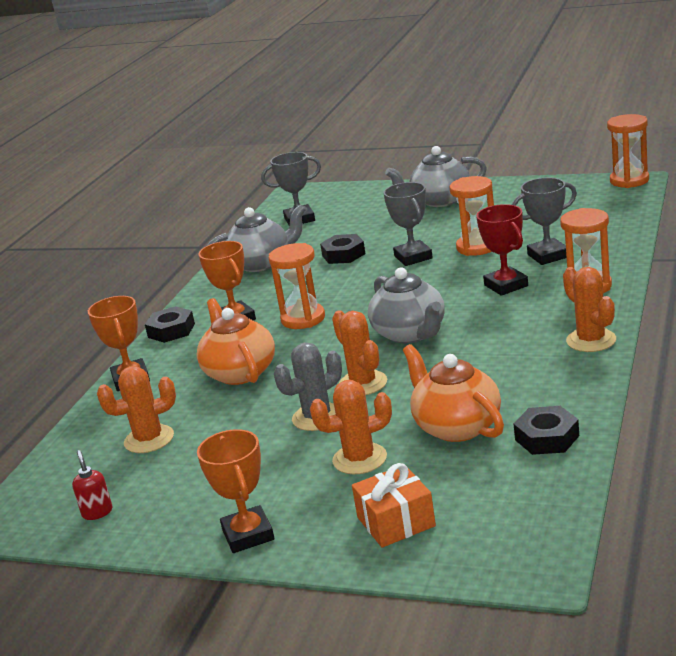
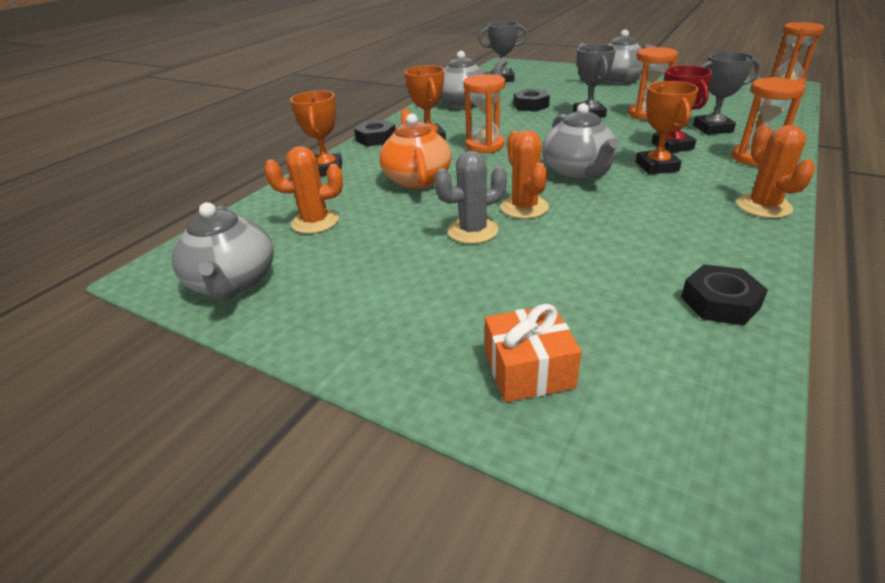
camera: 10 degrees right, 10 degrees up
red soap dispenser [72,450,112,520] -> grey teapot [172,202,274,301]
orange trophy [197,429,274,553] -> orange trophy moved to [636,81,699,175]
orange cactus [310,380,392,474] -> none
orange teapot [403,344,504,442] -> none

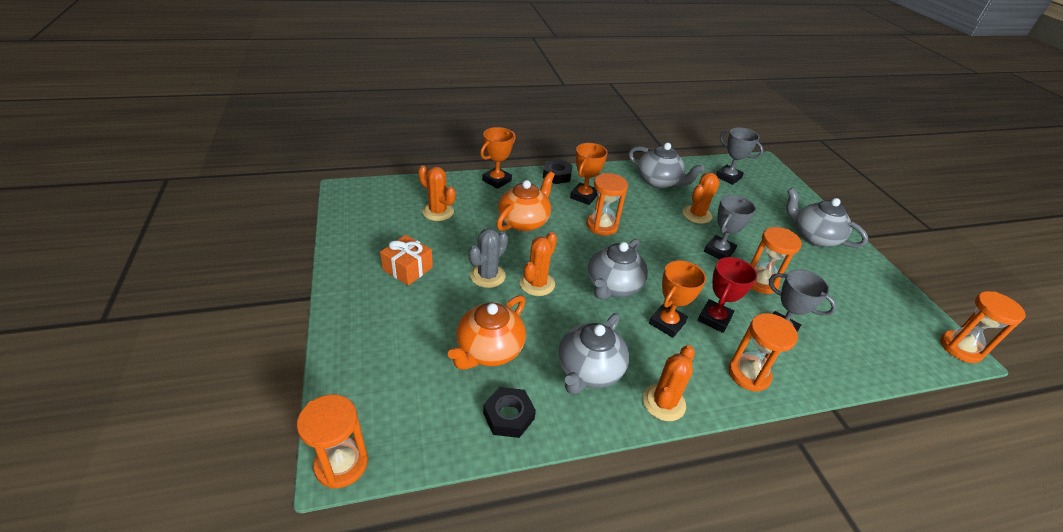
camera: 40 degrees right, 5 degrees up
grey teapot [172,202,274,301] -> grey teapot moved to [558,313,629,394]
grey cactus [434,151,507,244] -> grey cactus turned 75 degrees counterclockwise [468,228,508,288]
orange gift [485,304,582,402] -> orange gift moved to [380,235,433,286]
black nut [513,89,550,112] -> orange cactus [683,172,720,224]
none -> orange hourglass [297,394,368,489]
none -> orange teapot [448,295,526,370]

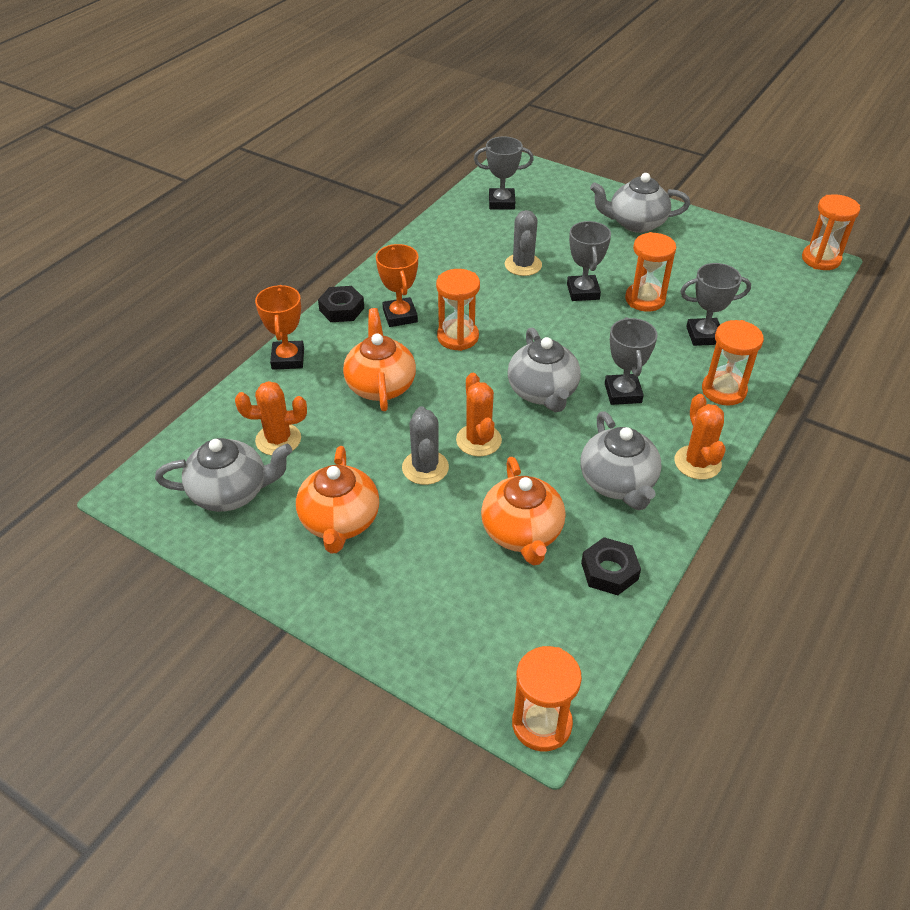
camera: 40 degrees left, 5 degrees up
orange gift [380,235,433,286] -> orange teapot [296,446,379,553]
grey teapot [629,143,704,189] -> grey teapot moved to [155,438,292,512]
orange trophy [649,261,706,338] -> grey trophy [605,317,658,405]
orange cactus [683,172,720,224] -> grey cactus [505,210,542,276]
red trophy [698,257,757,333] -> none

